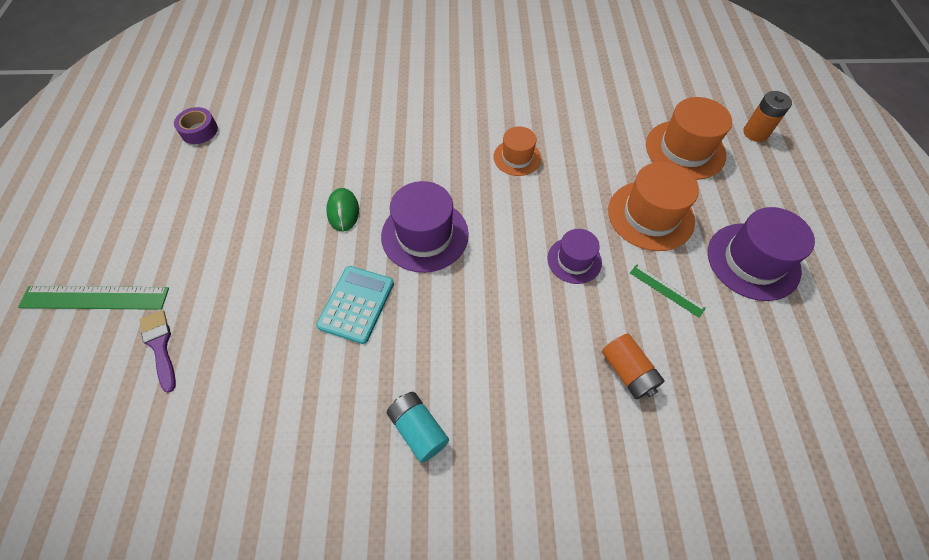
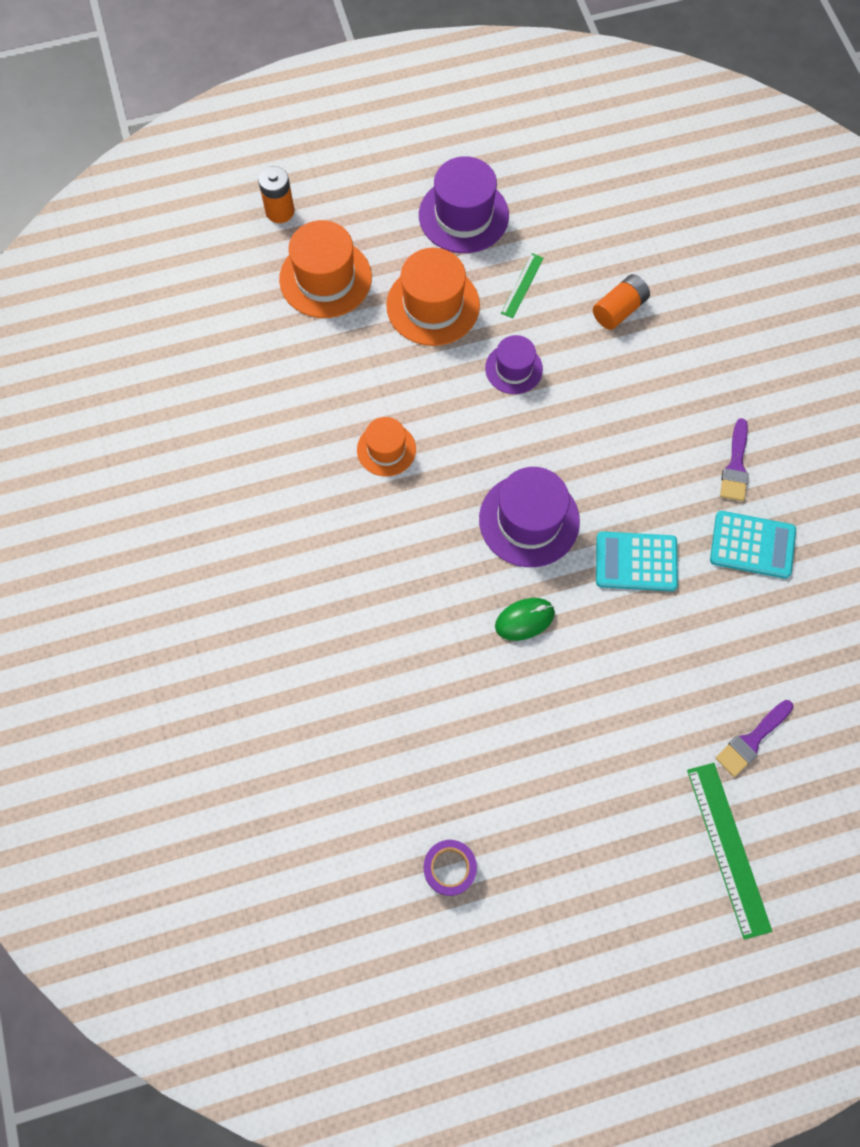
camera: 105 degrees left, 10 degrees up
turquoise battery [387,392,449,463] -> purple brush [720,418,749,501]
none -> turquoise calculator [710,511,796,579]

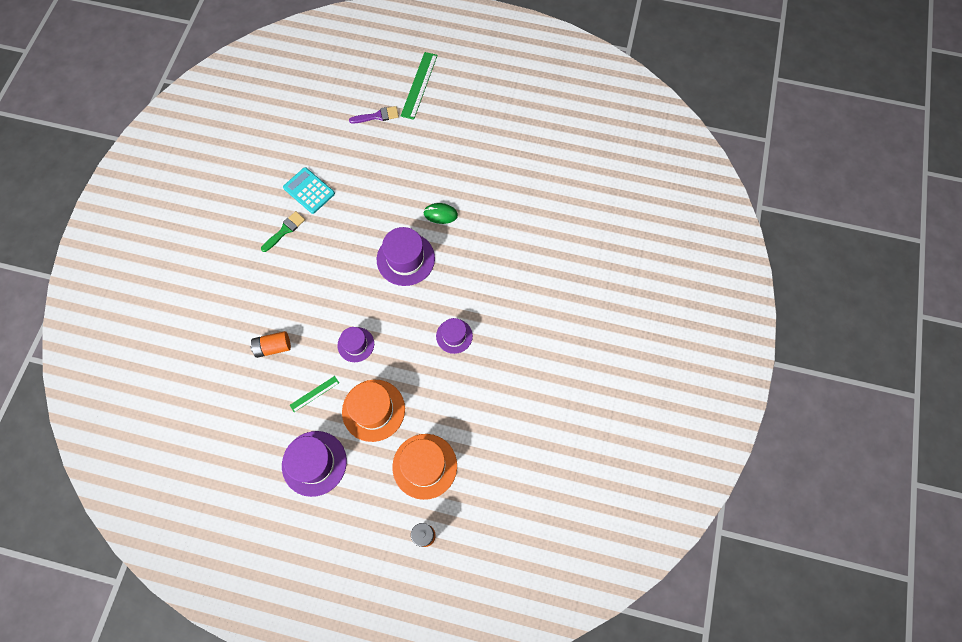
camera: 150 degrees left, 0 degrees up
orange hat [357,417,416,476] -> purple hat [436,318,473,354]
purple tape [423,840,477,896] -> none
turquoise calculator [596,531,678,591] -> none
purple brush [720,418,749,501] -> green brush [261,211,305,252]

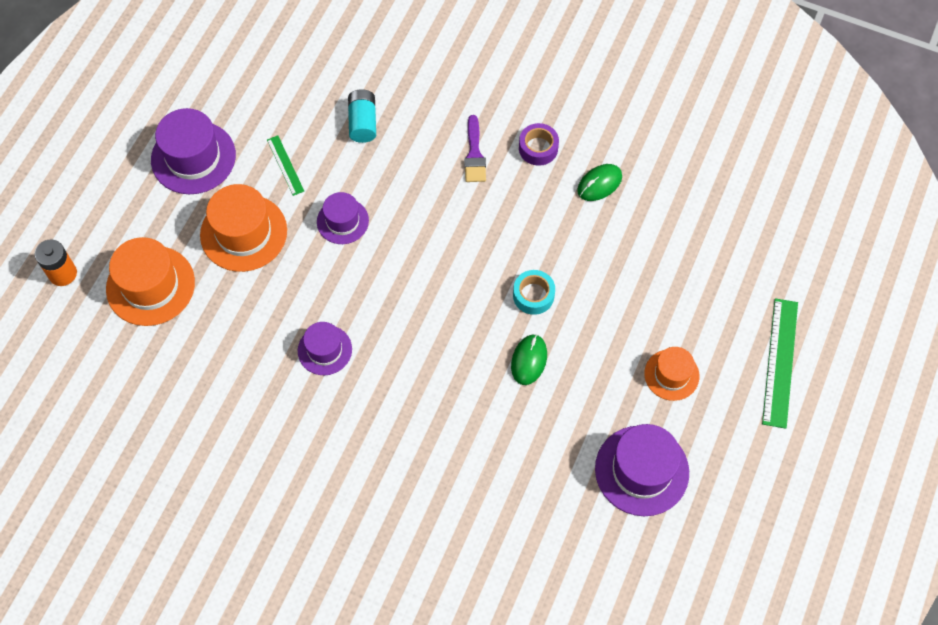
camera: 100 degrees right, 5 degrees down
orange battery [250,331,291,358] -> turquoise battery [348,89,376,143]
green brush [261,211,305,252] -> purple tape [519,123,559,166]
turquoise calculator [283,167,335,214] -> green mouse [577,164,622,201]
purple brush [349,106,399,124] -> purple brush moved to [464,115,486,182]
purple hat [377,227,435,286] -> purple hat moved to [595,424,689,516]
green ruler [401,52,438,120] -> green ruler turned 75 degrees clockwise [762,298,798,429]
none -> turquoise tape [513,270,555,315]
none -> orange hat [644,347,699,401]

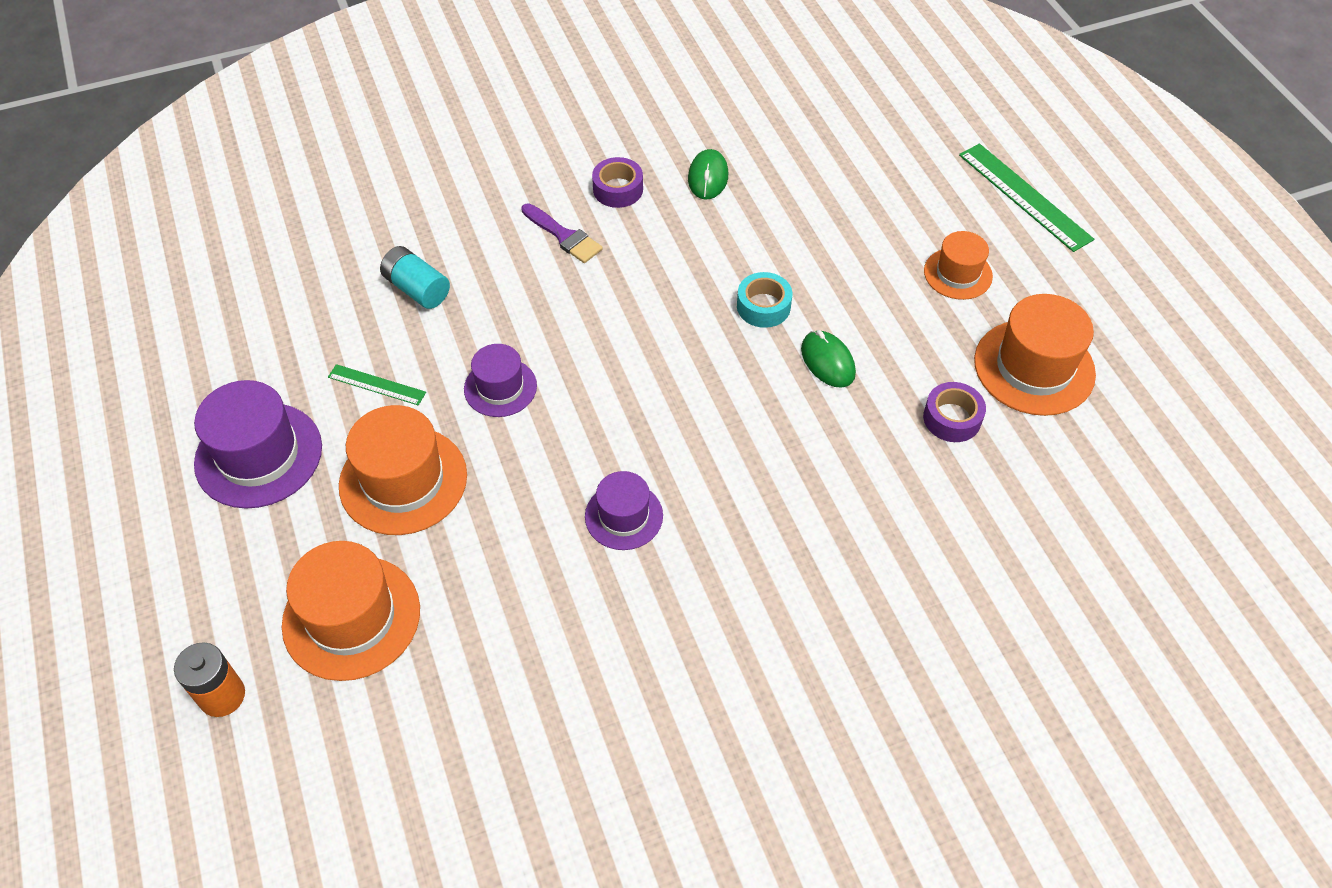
camera: 45 degrees left, 10 degrees down
purple hat [595,424,689,516] -> orange hat [974,294,1096,416]
none -> purple tape [923,382,986,442]

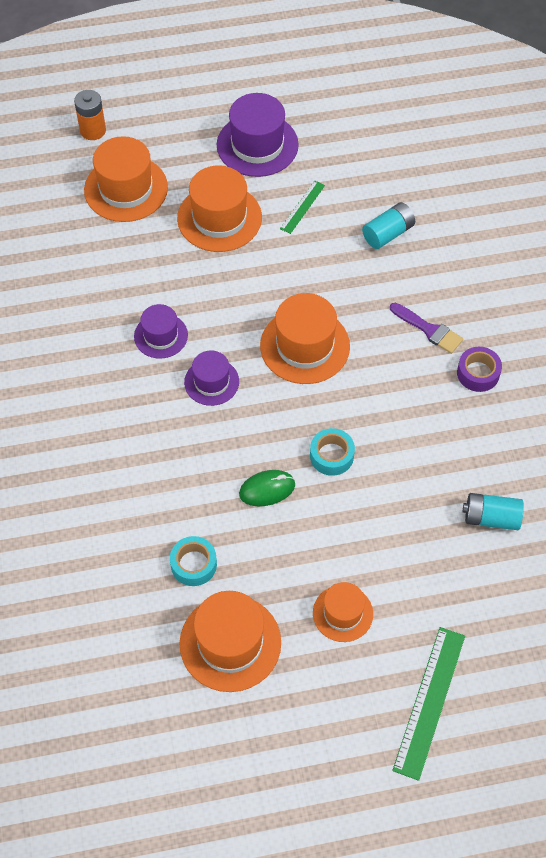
camera: 100 degrees right, 5 degrees up
purple hat [464,344,537,417] -> purple hat moved to [184,350,239,406]
purple brush [521,203,603,263] -> purple brush turned 105 degrees counterclockwise [390,303,463,354]
green mouse [688,149,728,199] -> none
purple tape [923,382,986,442] -> turquoise tape [170,536,217,586]
green ruler [959,144,1094,252] -> green ruler turned 45 degrees counterclockwise [392,627,465,781]
none -> orange hat [260,293,350,384]
none -> turquoise battery [463,493,524,530]

